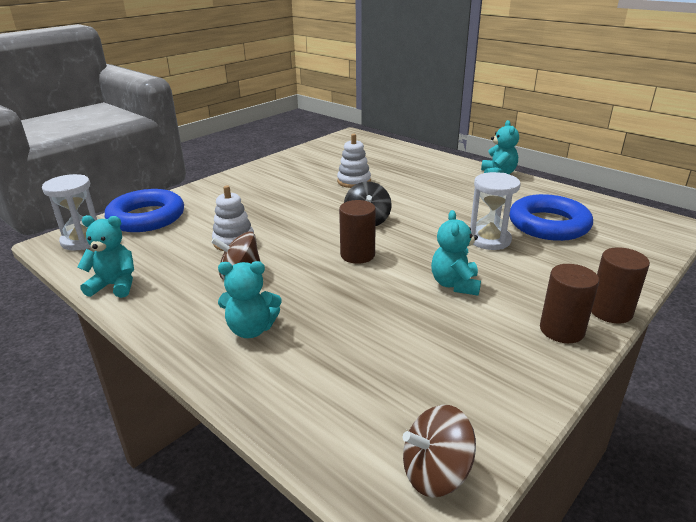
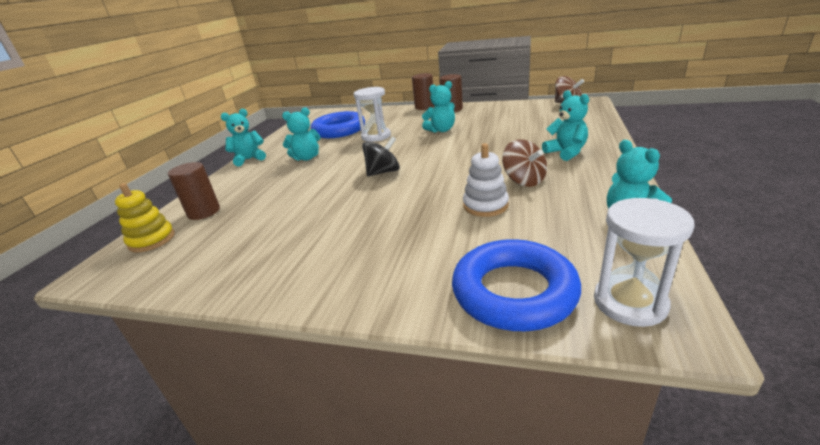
camera: 115 degrees left, 0 degrees up
white stacking toy [337,134,371,188] -> none
brown cylinder [339,200,376,264] -> brown cylinder moved to [168,162,220,220]
none -> yellow stacking toy [115,183,175,253]
none -> turquoise teddy bear [282,107,320,161]

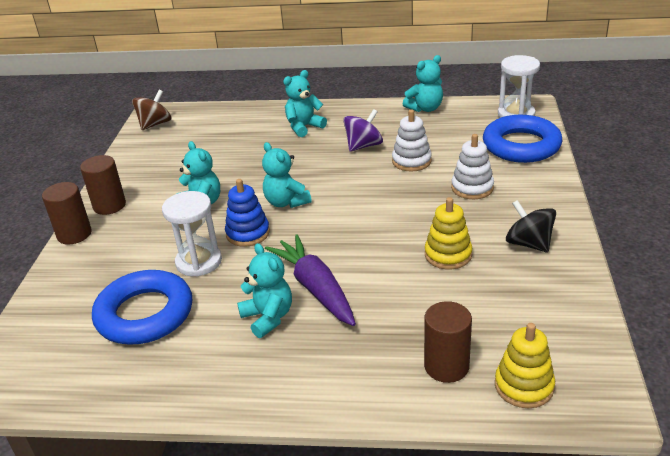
camera: 100 degrees left, 5 degrees up
turquoise teddy bear [221,109,266,167] -> turquoise teddy bear moved to [262,142,312,208]
black spinning top [362,136,400,177] -> black spinning top moved to [506,200,556,252]
brown spinning top [502,139,547,187] -> purple spinning top [343,109,383,152]
none -> blue stacking toy [225,179,270,247]
none -> purple carrot [265,234,356,326]
none -> yellow stacking toy [425,197,472,269]
none -> white stacking toy [451,134,494,199]

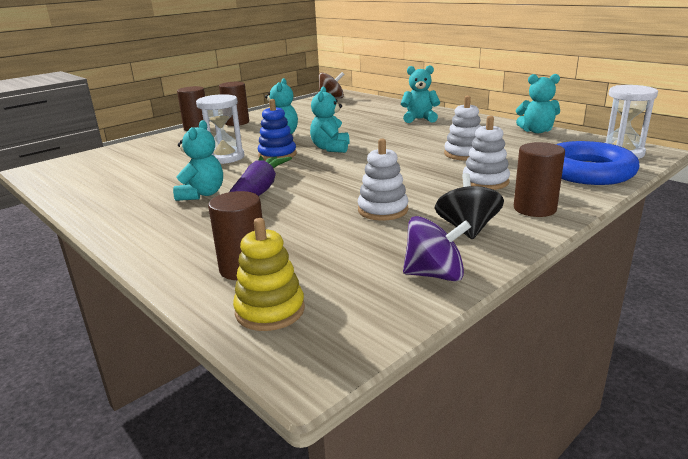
camera: 40 degrees right, 10 degrees down
blue ring [92,270,192,345] -> none
purple spinning top [343,109,383,152] -> purple spinning top moved to [403,216,471,281]
yellow stacking toy [425,197,472,269] -> white stacking toy [358,139,408,221]
none -> brown cylinder [514,142,565,217]

